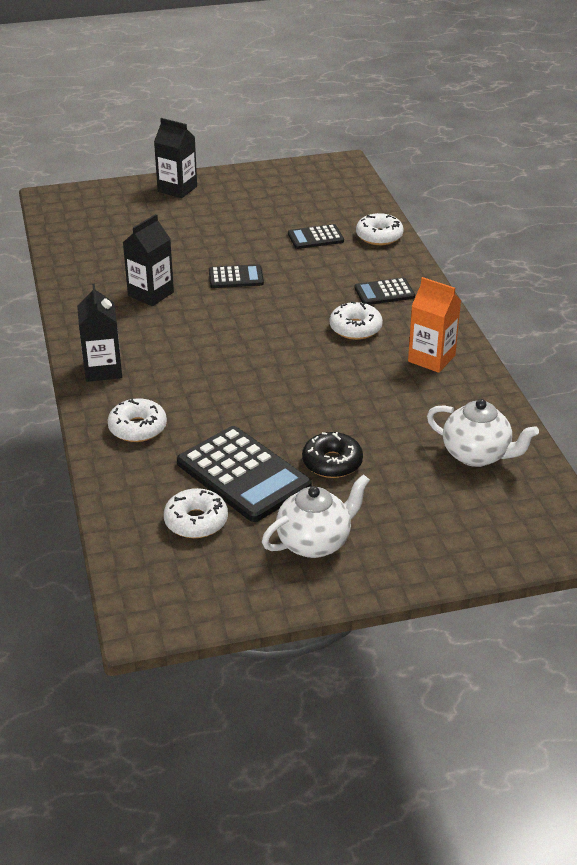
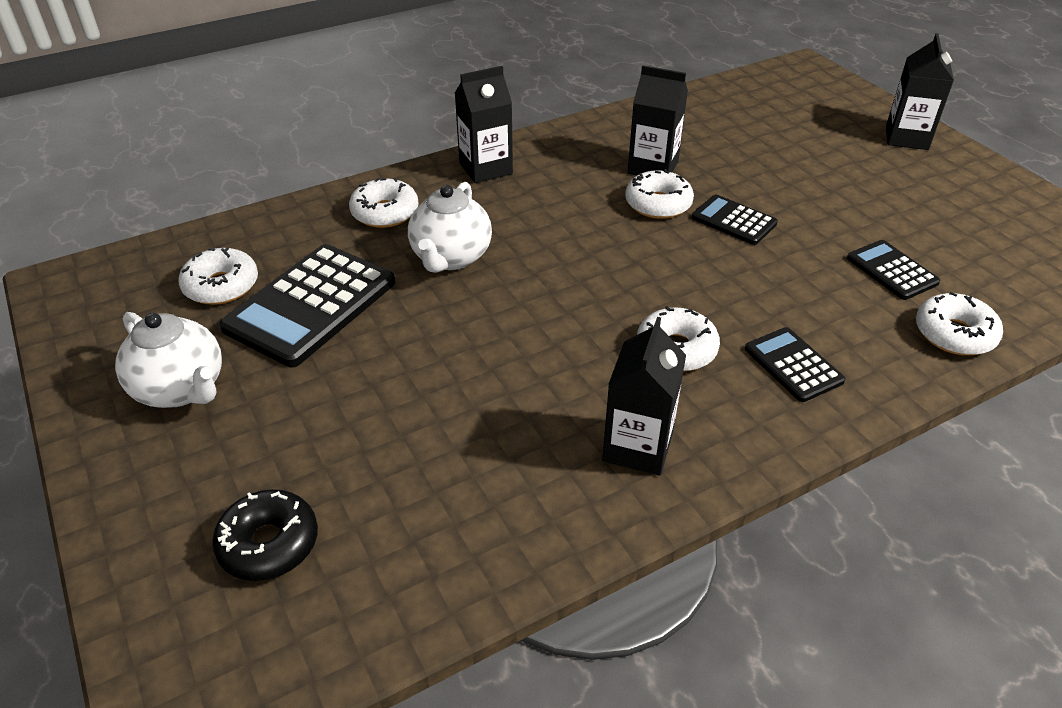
camera: 75 degrees right, 5 degrees up
black calculator [209,264,264,288] -> black calculator turned 150 degrees clockwise [692,195,778,245]
black donut [302,432,363,478] -> black donut moved to [212,489,318,581]
orange carton [408,277,461,373] -> black carton [602,317,686,476]
white teapot [427,399,539,467] -> white teapot moved to [408,182,492,273]
none -> white donut [625,169,694,219]

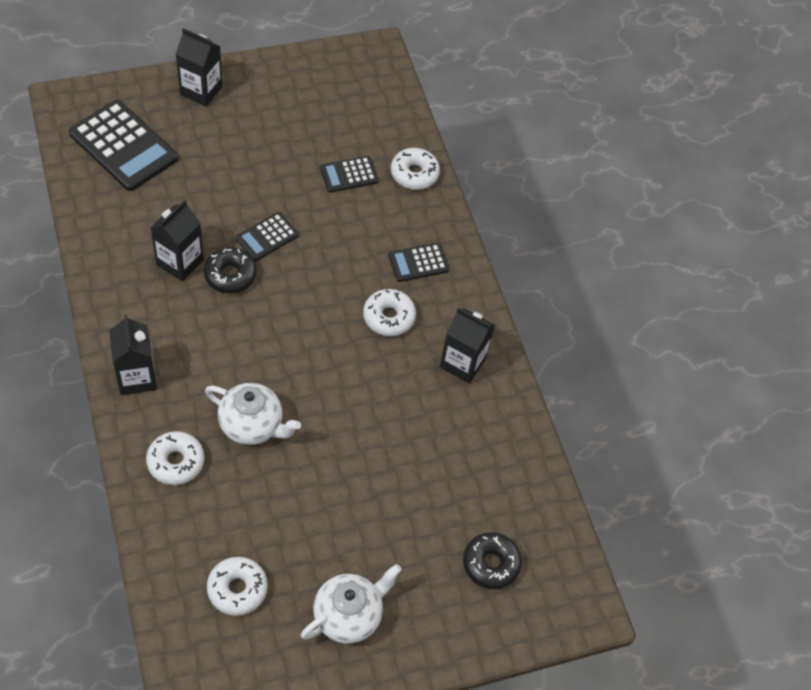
camera: 85 degrees left, 15 degrees up
black calculator [219,244,395,367] -> black calculator moved to [69,100,178,191]
white donut [625,169,694,219] -> black donut [204,247,257,293]

